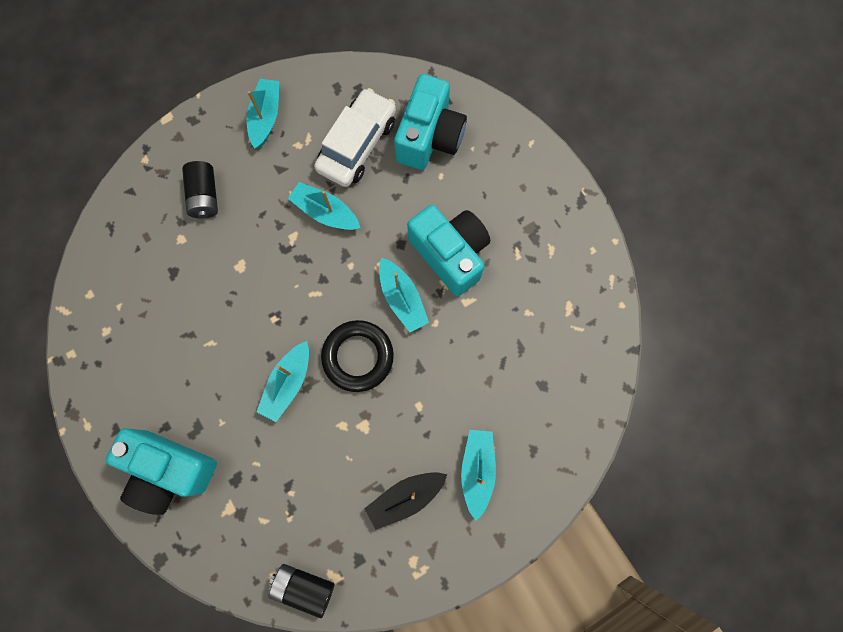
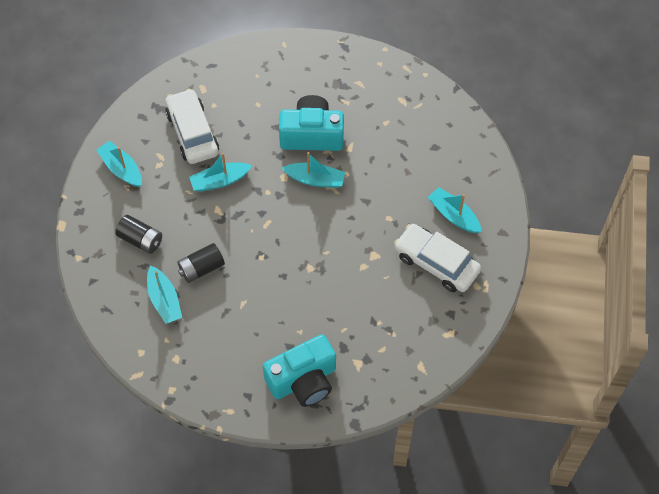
camera: 50 degrees left, 15 degrees down
turquoise boat [257,341,309,422] -> turquoise boat moved to [147,265,182,324]
black battery [269,564,335,618] -> black battery moved to [177,243,225,283]
black ring [321,320,394,392] -> none
black boat [364,472,447,530] -> white car [394,224,481,292]
turquoise camera [394,74,467,170] -> none

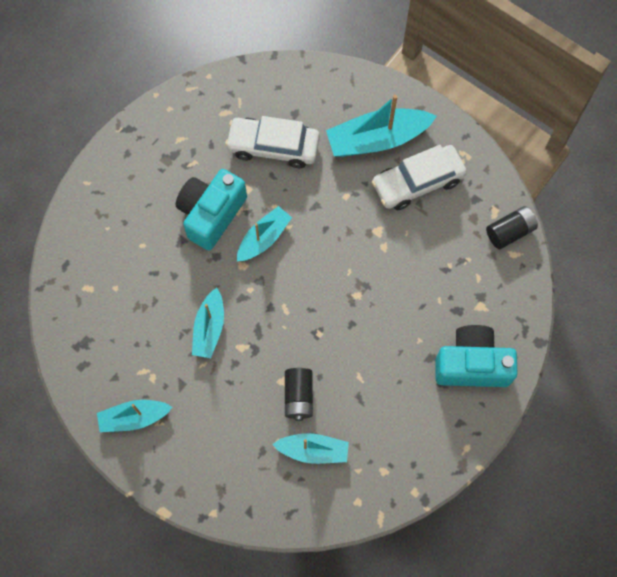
camera: 60 degrees left, 10 degrees up
black battery [115,215,162,254] -> black battery moved to [486,206,538,249]
white car [165,89,219,164] -> white car moved to [225,116,320,168]
turquoise camera [263,334,336,407] -> turquoise camera turned 90 degrees counterclockwise [435,325,517,387]
turquoise boat [427,187,482,233] -> turquoise boat [326,95,437,157], size x1.61

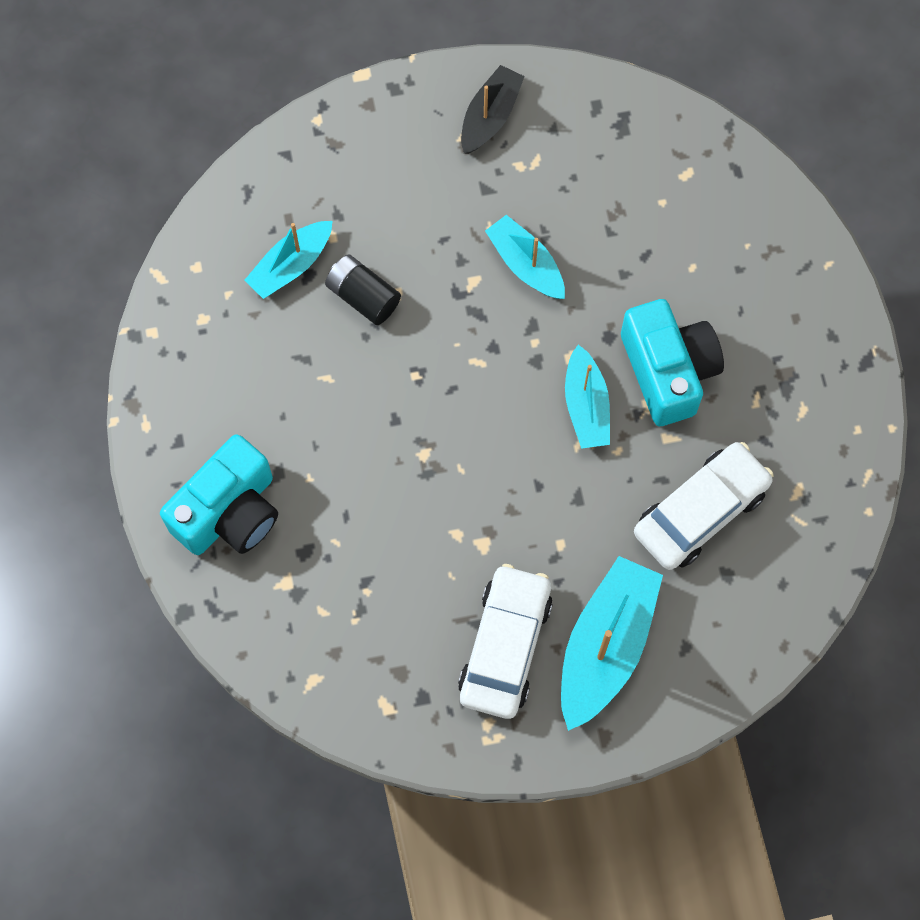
camera: 130 degrees right, 0 degrees up
turquoise boat [97,400,172,432] -> black boat [461,65,525,154]
black battery [486,206,538,249] -> none

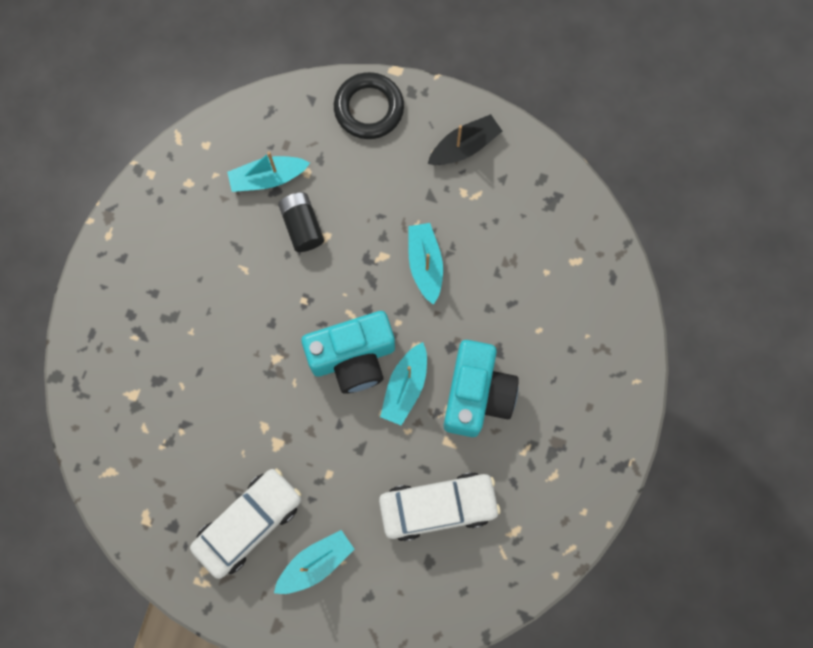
camera: 30 degrees right, 5 degrees up
turquoise camera [160,434,278,555] -> turquoise camera moved to [302,311,395,394]
turquoise boat [561,556,663,731] -> turquoise boat [274,530,355,594], size x0.62
none -> black ring [334,72,404,139]

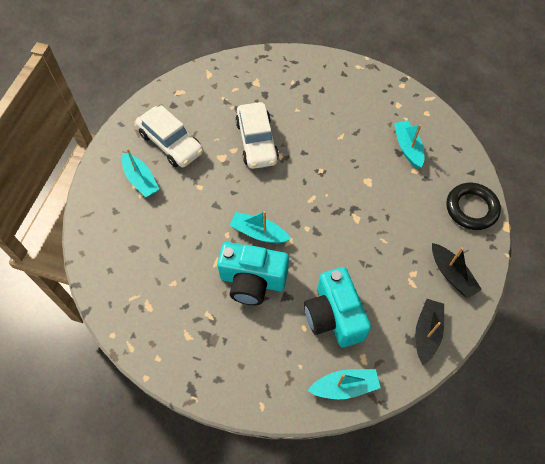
camera: 90 degrees right, 15 degrees down
black battery [278,192,324,252] -> none
turquoise camera [302,311,395,394] -> turquoise camera moved to [304,267,371,347]
white car [379,472,501,541] -> white car moved to [235,102,279,169]
turquoise boat [408,223,443,305] -> turquoise boat moved to [307,369,380,399]
none -> black boat [415,299,444,365]

